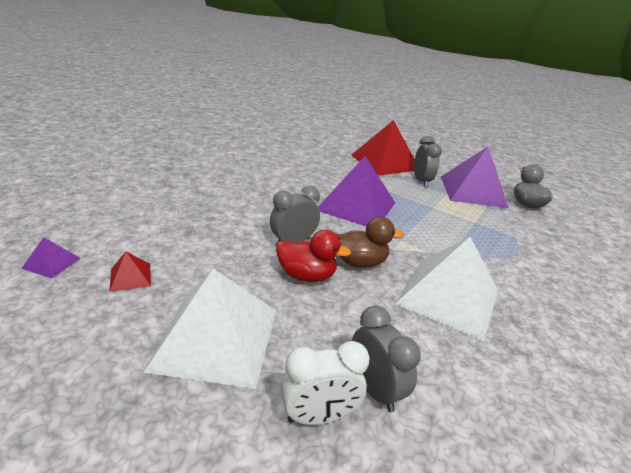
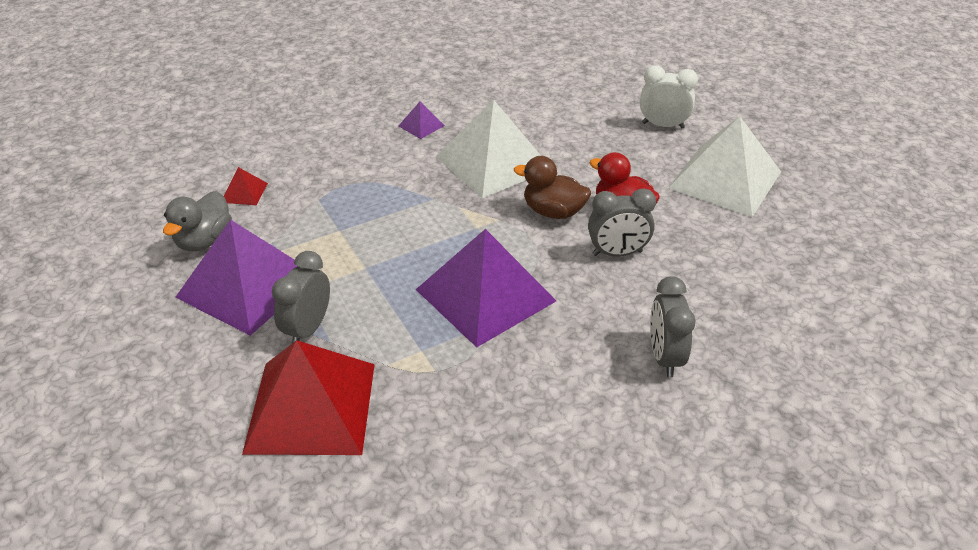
camera: 150 degrees left, 10 degrees up
purple pyramid [21,237,80,278] -> purple pyramid moved to [399,102,445,139]
red pyramid [109,252,151,292] -> red pyramid moved to [224,167,268,205]
grey clock [352,306,421,412] -> grey clock moved to [650,276,696,377]

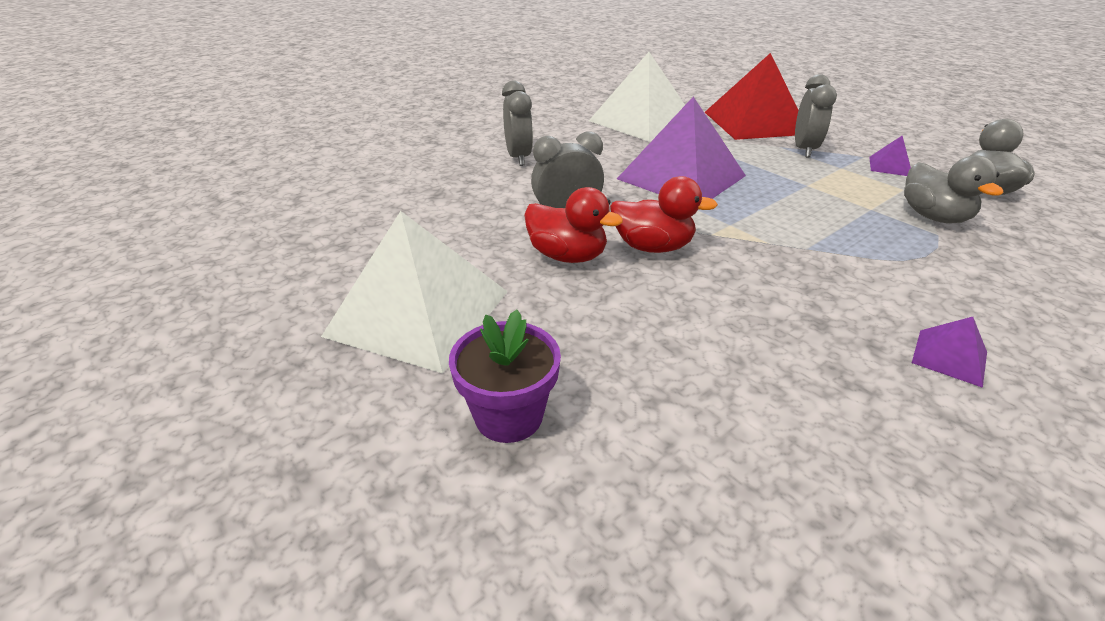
camera: 170 degrees right, 5 degrees down
purple pyramid [175,219,298,336] -> purple pyramid [869,136,911,176], size x0.42
red pyramid [224,167,268,205] -> none
white pyramid [436,100,541,198] -> white pyramid moved to [589,52,685,141]
brown duck [514,156,591,219] -> red duck [610,176,718,253]
white clock [640,66,698,128] -> purple flower pot [449,310,561,443]
none -> grey duck [904,155,1004,223]

